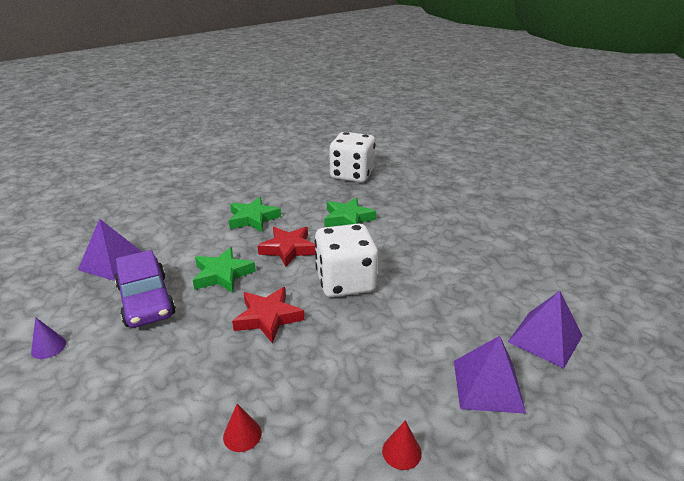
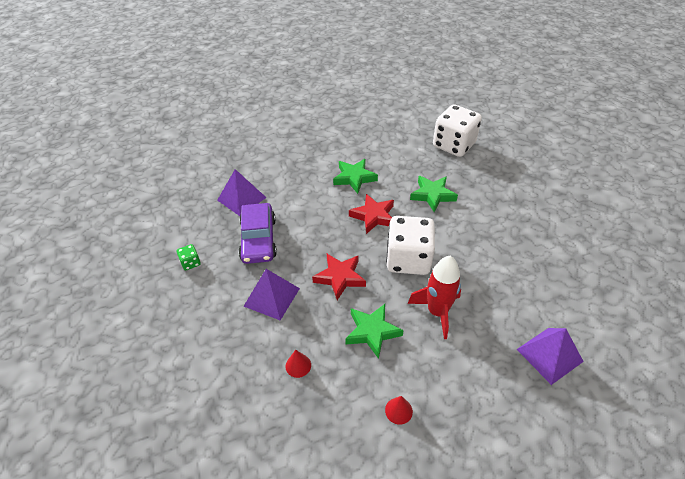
camera: 20 degrees right, 15 degrees up
purple cone [31,317,66,359] -> green dice [177,244,201,271]
green star [193,247,256,293] -> green star moved to [345,304,404,359]
purple pyramid [454,336,526,414] -> purple pyramid moved to [244,269,300,320]
none -> red rocket [408,256,461,339]

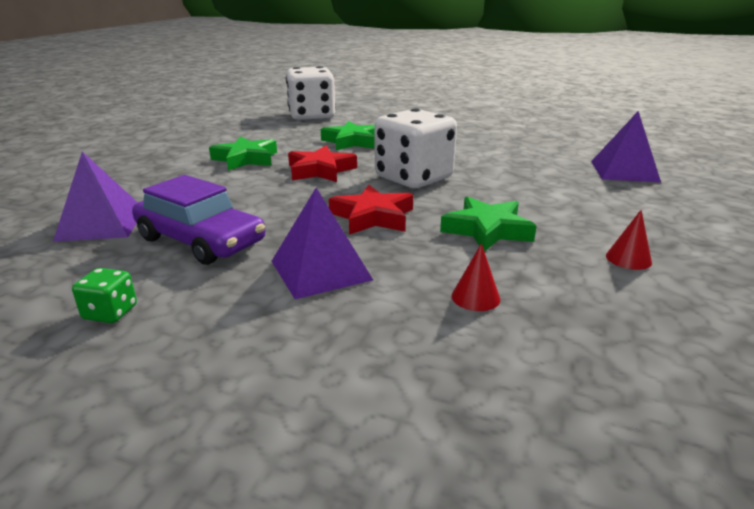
camera: 50 degrees left, 20 degrees down
red rocket [408,256,461,339] -> none

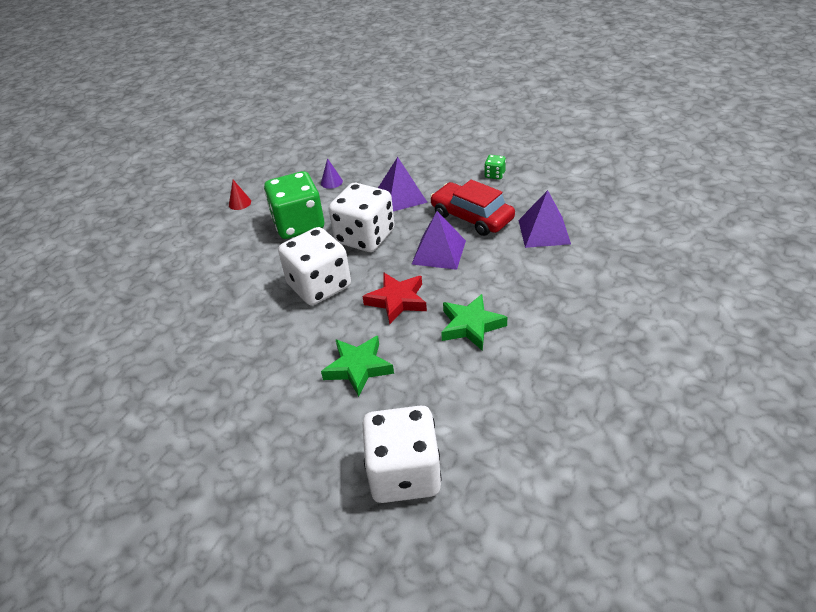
camera: 170 degrees left, 15 degrees up
purple car [132,175,266,265] -> red car [430,179,515,236]
red star [329,185,413,235] -> white dice [329,183,395,252]
green star [440,196,537,252] -> green dice [264,171,324,239]
red cone [452,243,500,311] -> purple cone [321,158,343,189]
purple pyramid [591,111,661,182] -> purple pyramid moved to [412,211,466,270]

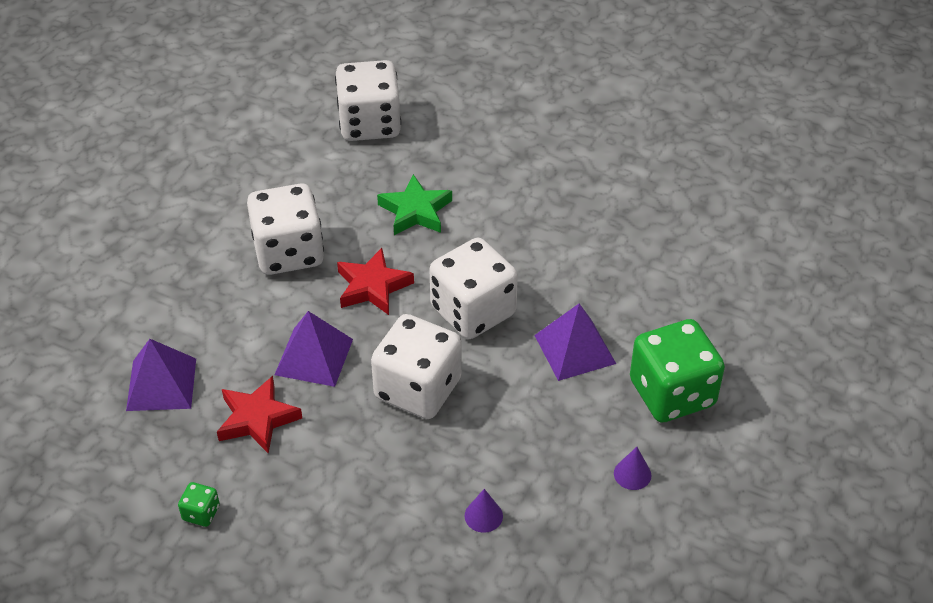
camera: 175 degrees right, 5 degrees up
red cone [229,180,251,210] -> purple cone [614,447,652,490]
green dice [264,171,324,239] -> green dice moved to [630,319,725,423]
purple pyramid [378,157,428,212] -> purple pyramid moved to [534,304,616,381]
red car [430,179,515,236] -> red star [217,376,302,454]
green star [441,294,507,351] -> white dice [247,183,324,275]

